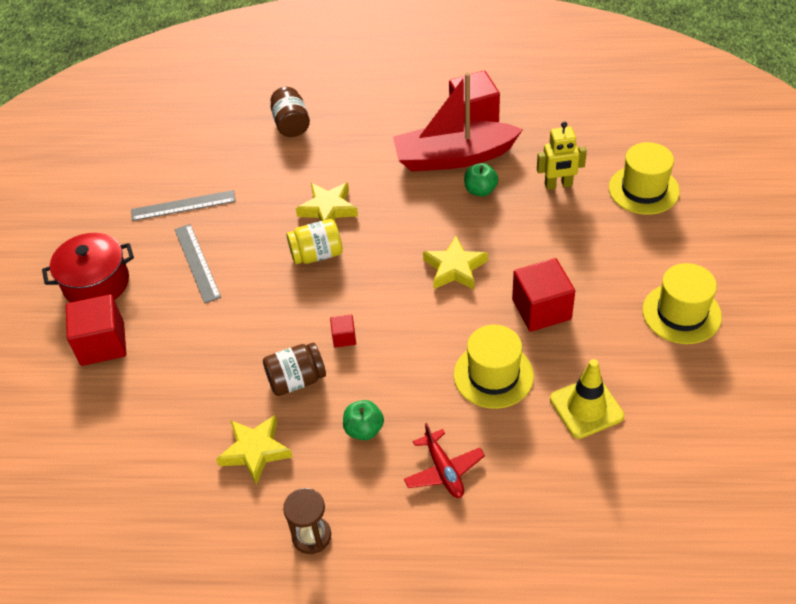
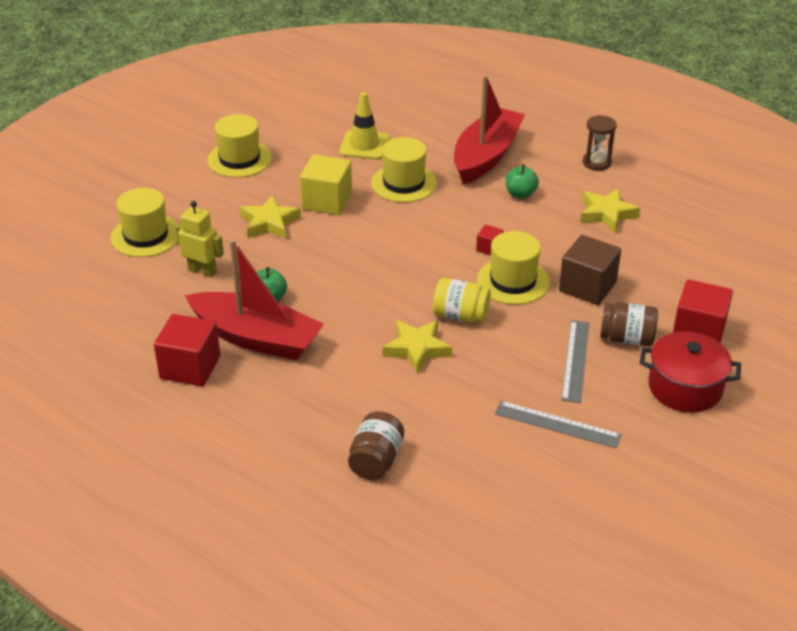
camera: 150 degrees left, 10 degrees down
brown jar [263,343,326,396] -> brown jar moved to [600,302,658,347]
red plane [404,423,485,498] -> red boat [454,75,525,184]
yellow star [423,236,488,290] -> yellow star moved to [240,195,301,239]
red cube [512,258,575,332] -> yellow cube [300,154,352,215]
none -> yellow hat [477,231,550,305]
none -> brown cube [559,235,621,305]

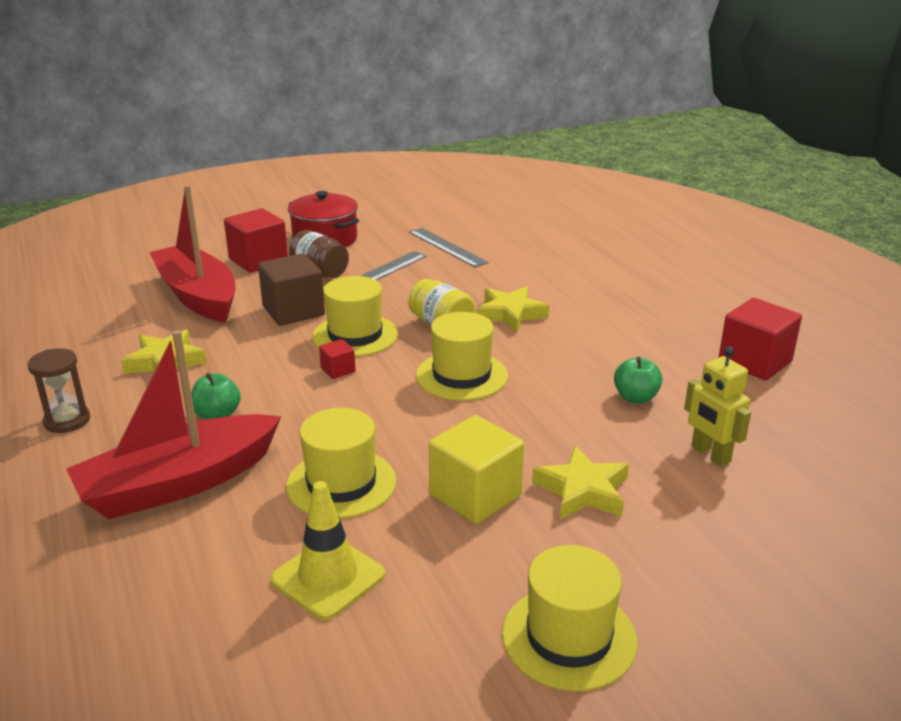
camera: 150 degrees left, 10 degrees down
yellow hat [111,188,178,257] -> yellow hat moved to [416,312,508,401]
red boat [185,239,324,360] -> red boat moved to [149,185,236,323]
brown jar [348,411,404,480] -> none

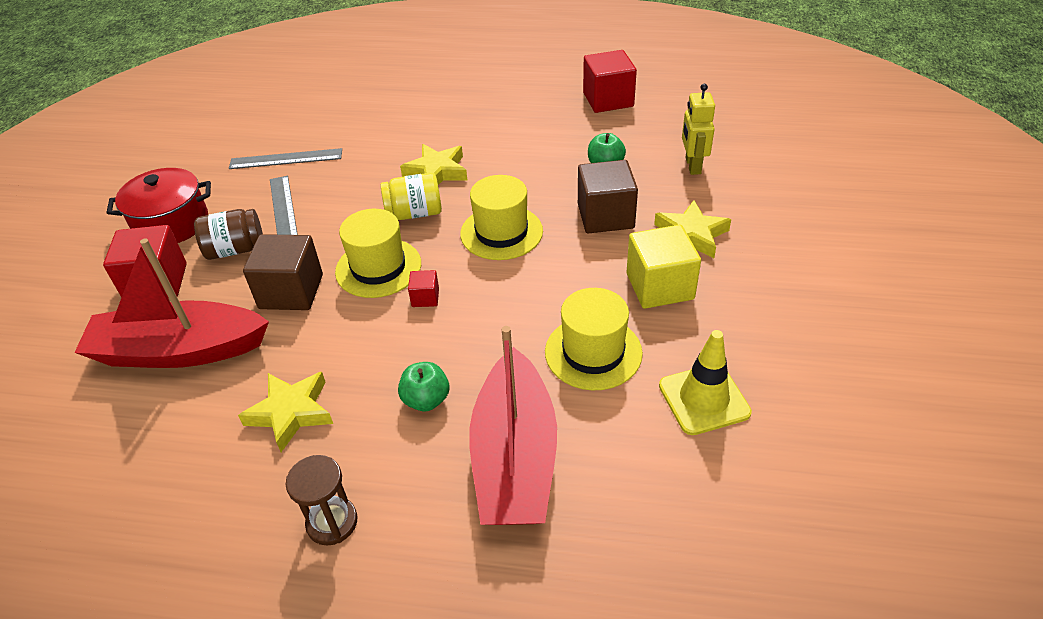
camera: 55 degrees left, 15 degrees up
yellow hat [502,545,637,691] -> none
yellow robot [684,346,751,466] -> yellow robot turned 90 degrees clockwise [682,84,715,175]
none -> brown cube [578,160,638,233]

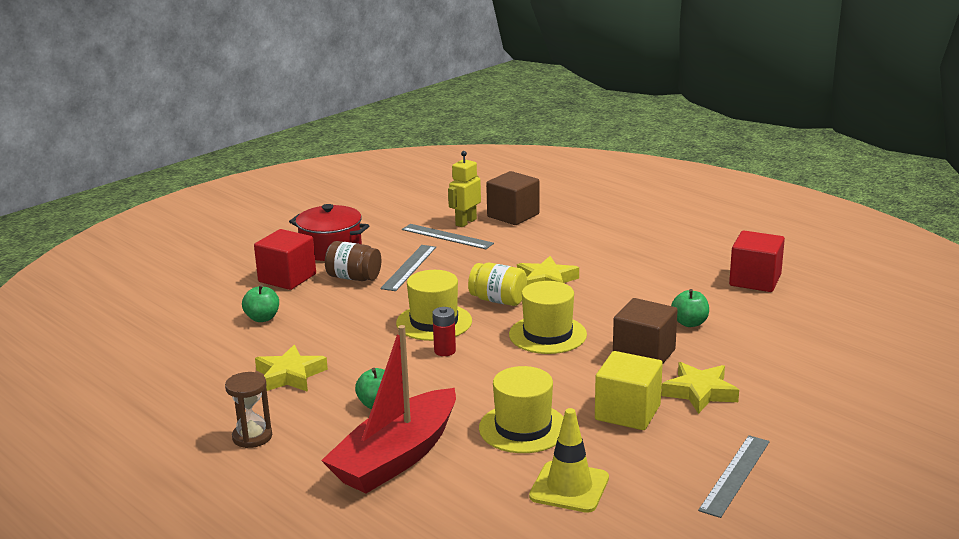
camera: 35 degrees right, 20 degrees down
red boat [74,238,269,368] -> green apple [242,284,279,322]
brown cube [243,234,323,310] -> brown cube moved to [486,171,539,225]
red cube [408,270,439,307] -> red battery [432,307,456,356]
yellow robot [682,84,715,175] -> yellow robot moved to [448,151,481,227]
none -> grey ruler [698,435,770,518]

